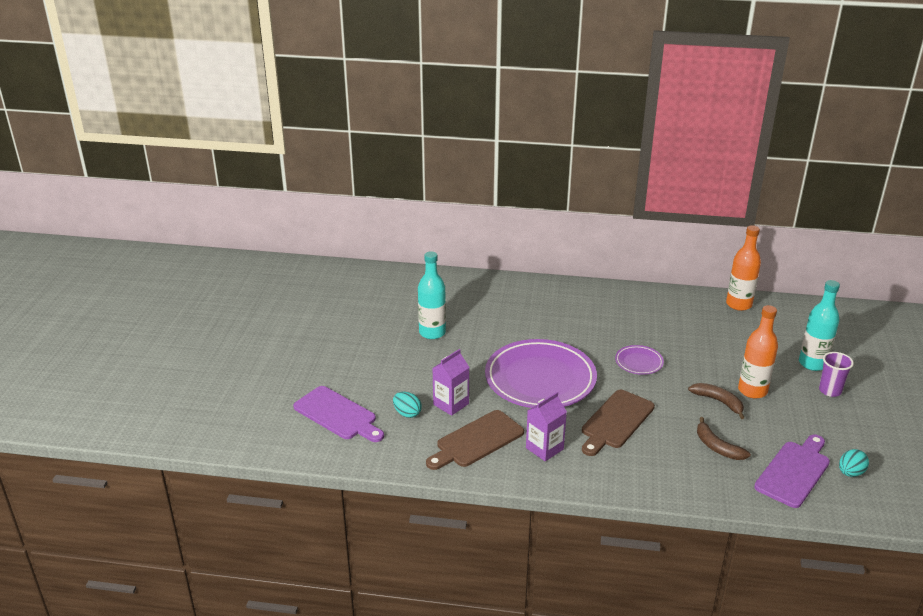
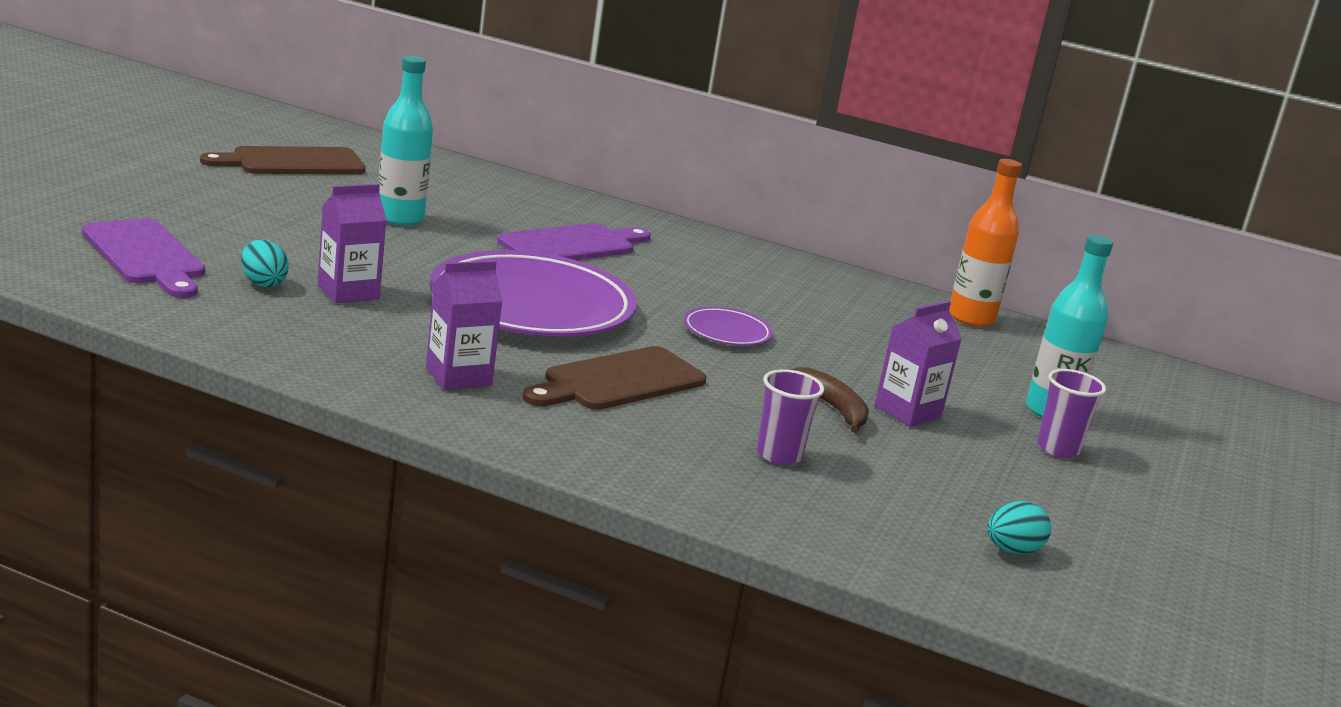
camera: 10 degrees right, 10 degrees down
brown cutting board [426,410,524,470] -> brown cutting board moved to [200,146,365,174]
brown banana [697,417,751,460] -> purple cup [757,369,824,465]
orange bottle [738,305,778,399] -> purple carton [874,301,962,427]
purple cutting board [754,434,830,508] -> purple cutting board moved to [497,223,651,260]

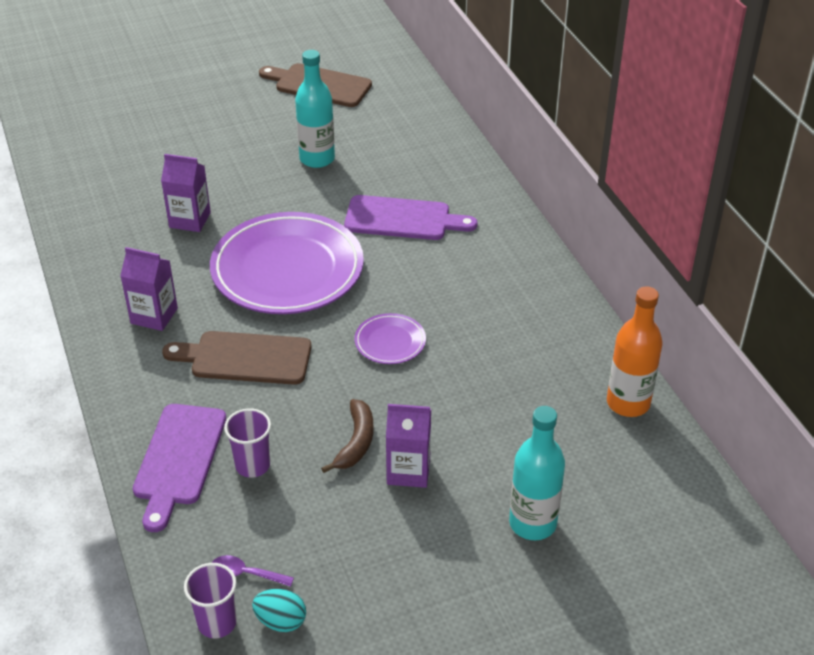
camera: 50 degrees right, 20 degrees up
purple cutting board [82,218,205,298] -> purple cutting board moved to [133,404,226,532]
turquoise egg [241,239,289,287] -> none
purple cup [1037,369,1106,458] -> purple cup moved to [184,563,237,638]
none -> purple spoon [212,555,294,587]

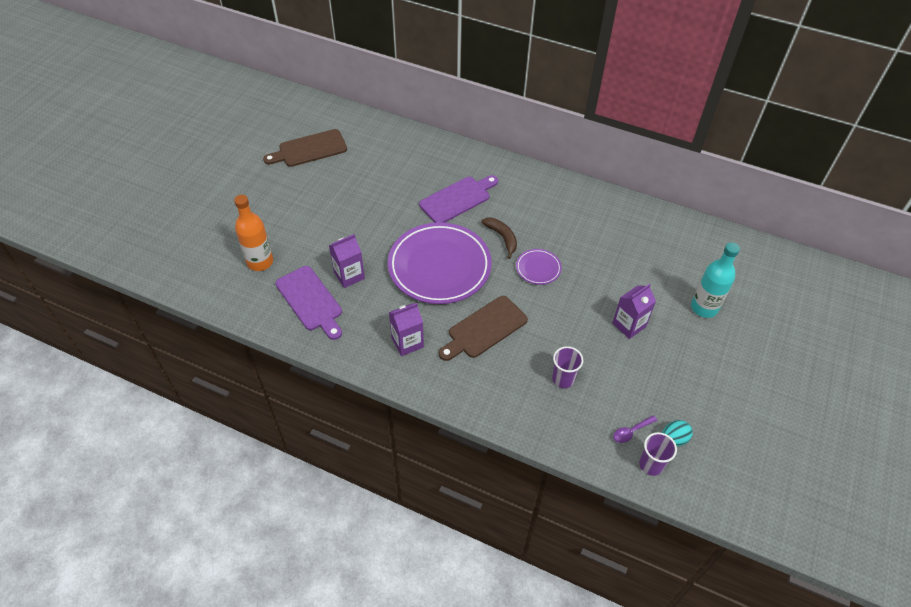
camera: 45 degrees left, 10 degrees up
purple cutting board [133,404,226,532] -> purple cutting board moved to [275,266,342,340]
turquoise bottle [295,50,335,168] -> none
brown banana [321,399,374,473] -> brown banana moved to [481,218,517,259]
orange bottle [607,286,663,417] -> orange bottle moved to [234,195,273,271]

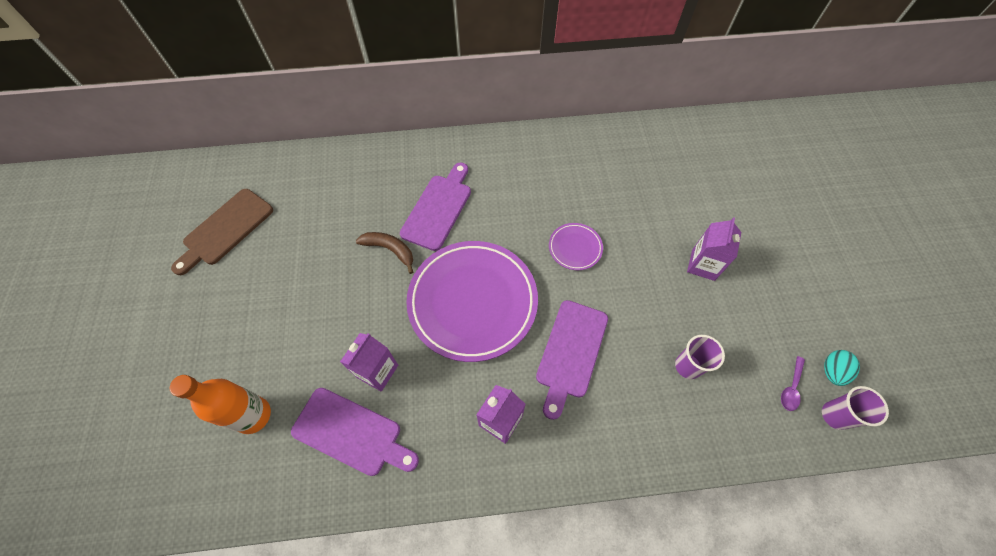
camera: 30 degrees left, 10 degrees up
brown cutting board [439,296,528,361] -> purple cutting board [536,300,608,420]
brown banana [481,218,517,259] -> brown banana moved to [356,232,413,274]
turquoise bottle [691,242,740,318] -> none

